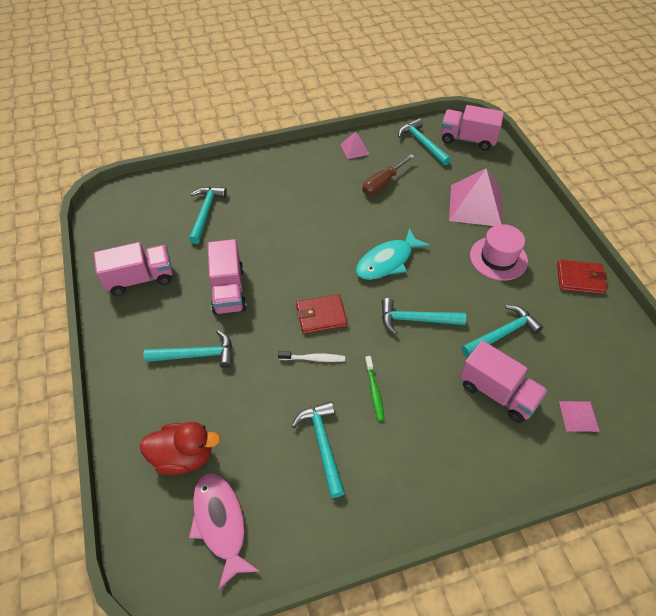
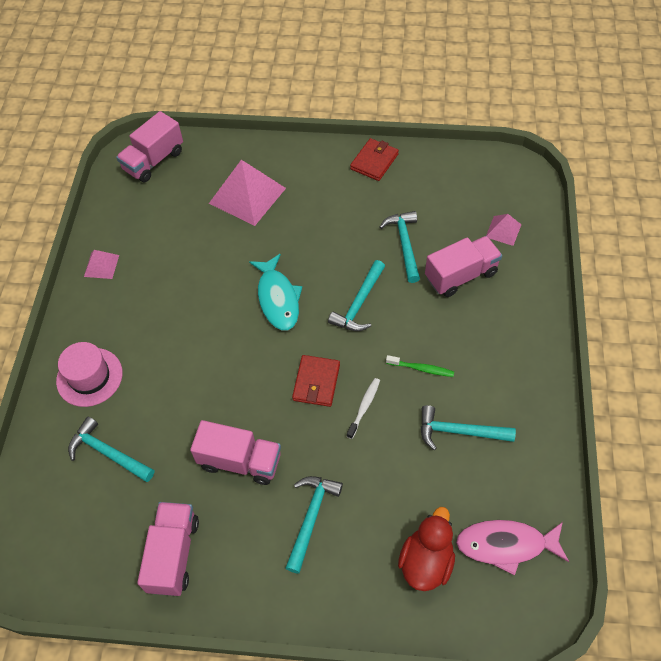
camera: 65 degrees left, 5 degrees up
brown screwdriver [362,154,415,195] -> none
turquoise hammer [398,118,451,165] -> none
pink hat [470,224,528,281] -> pink hat moved to [56,342,123,407]

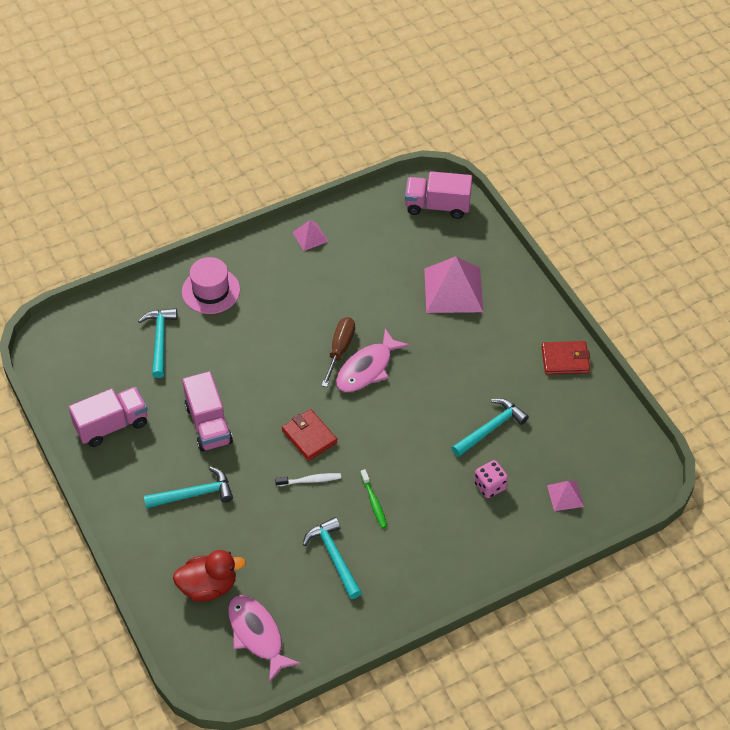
camera: 55 degrees right, 5 degrees down
turquoise fish [249,254,302,330] -> pink fish [336,329,409,392]
red wallet [292,355,340,407] -> red wallet turned 75 degrees clockwise [282,409,337,461]
turquoise hammer [328,260,385,331] -> none
pink truck [425,236,502,297] -> pink dice [474,460,508,498]
none -> brown screwdriver [322,317,355,387]

